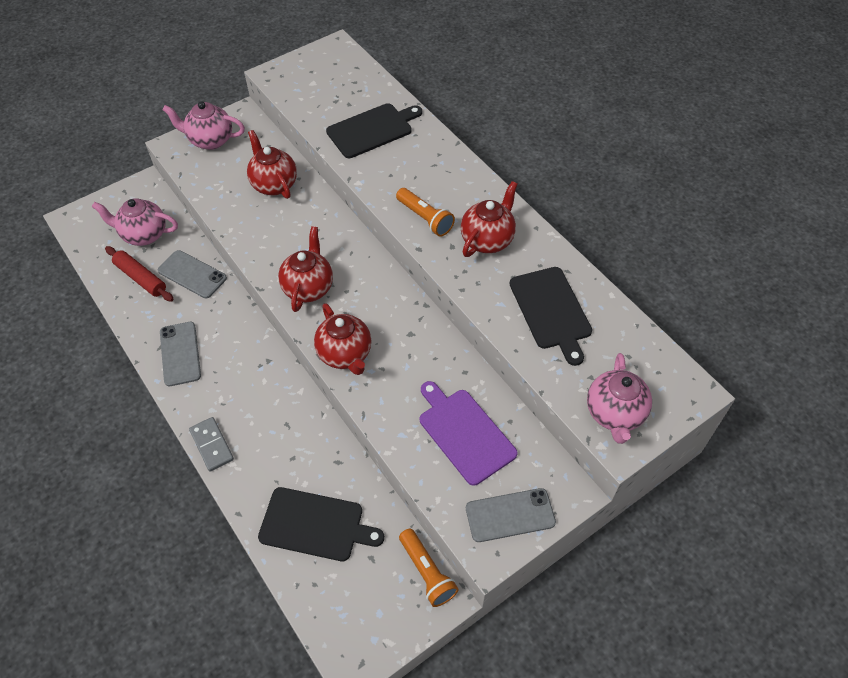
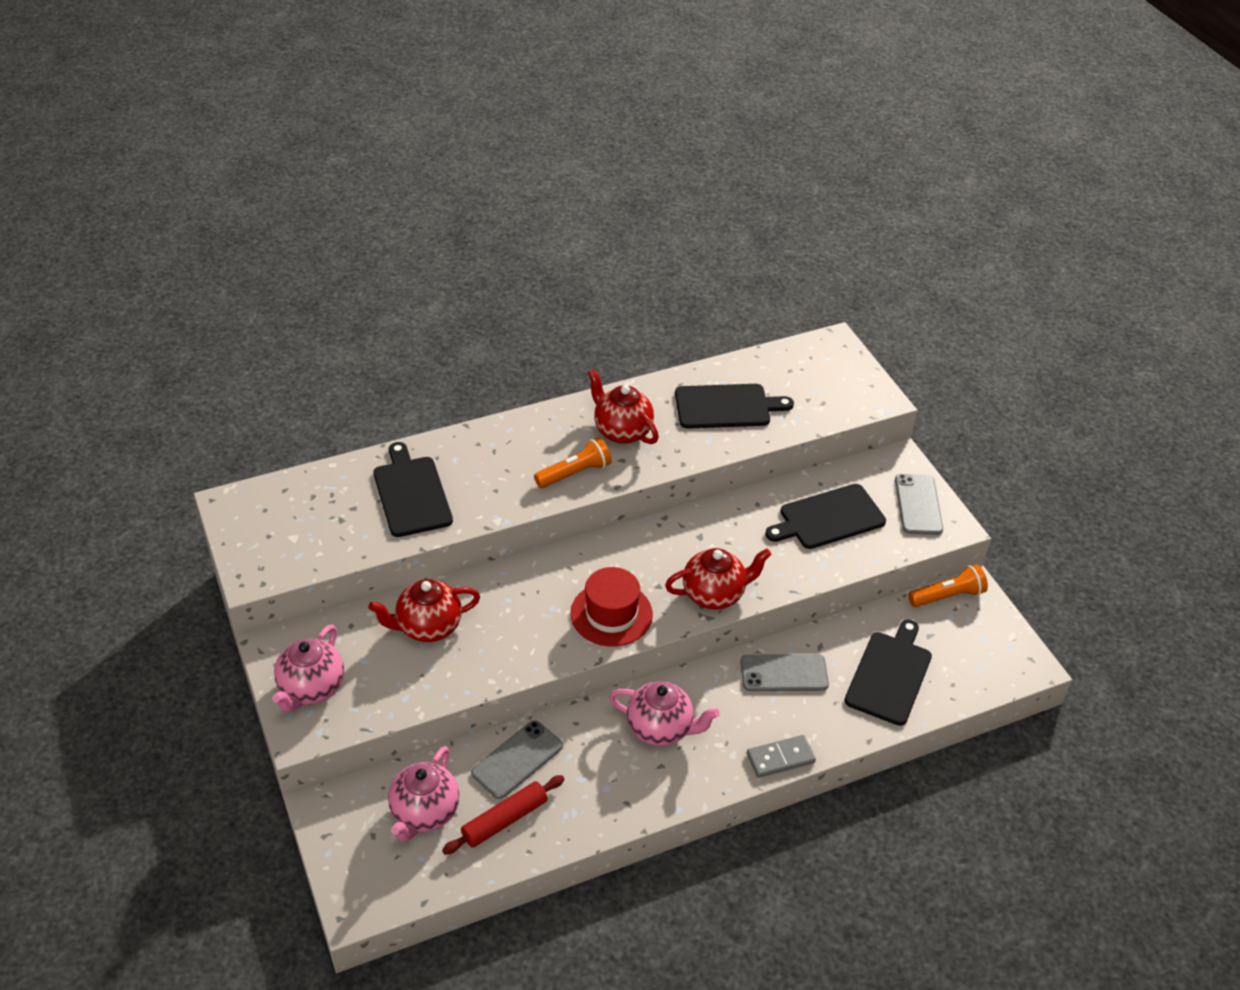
camera: 80 degrees left, 10 degrees down
grey phone [160,322,201,386] -> grey phone moved to [740,654,829,691]
red teapot [278,226,333,312] -> red hat [570,567,653,647]
purple cutting board [420,381,518,486] -> black cutting board [765,484,886,549]
pink teapot [587,353,652,444] -> pink teapot moved to [609,681,720,746]

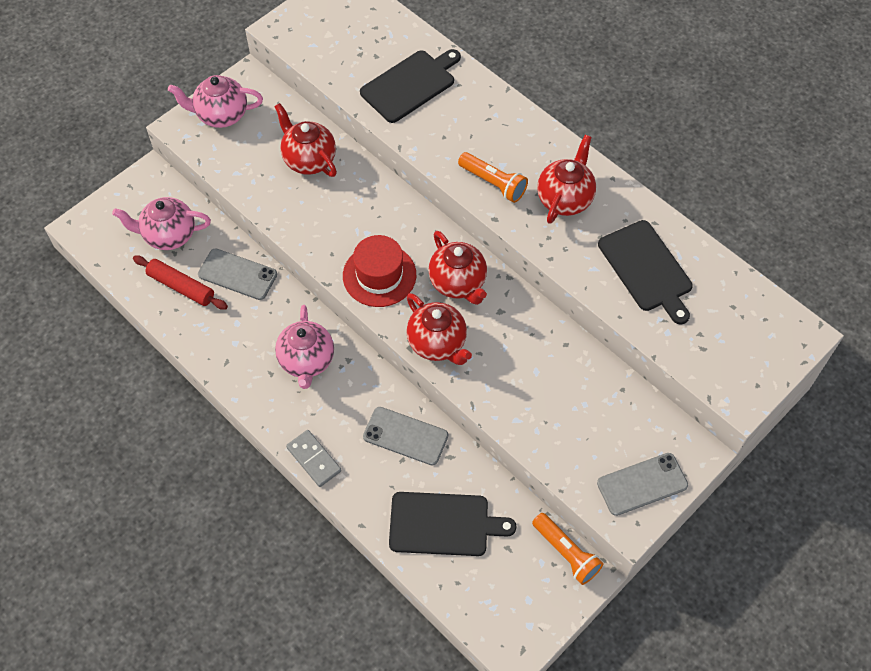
camera: 70 degrees right, 15 degrees up
grey phone [740,654,829,691] -> grey phone turned 45 degrees counterclockwise [363,407,448,465]
black cutting board [765,484,886,549] -> none
none -> red teapot [428,231,487,305]

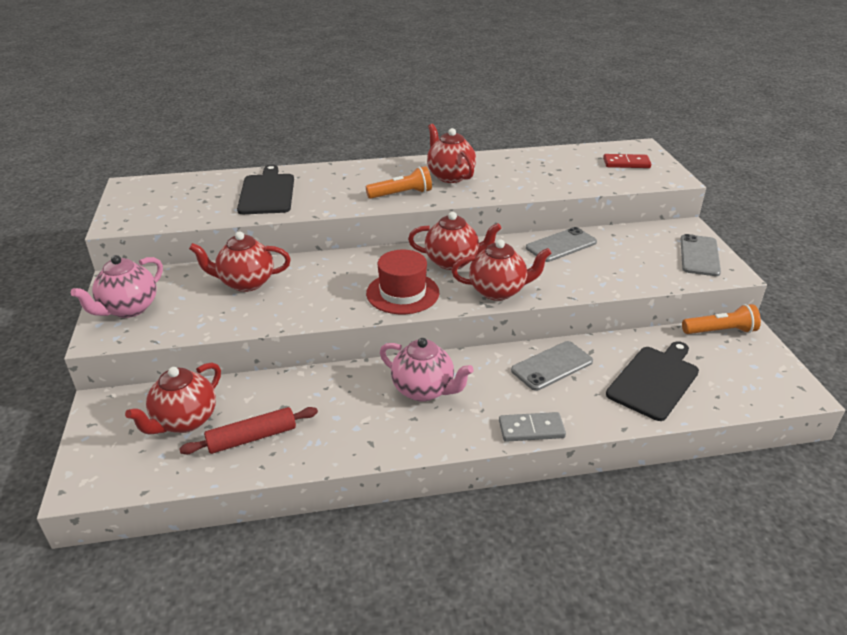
camera: 55 degrees left, 25 degrees down
pink teapot [112,197,211,250] -> red teapot [125,362,221,435]
grey phone [198,248,277,300] -> grey phone moved to [526,227,597,262]
black cutting board [598,220,693,324] -> none
none -> red domino [603,154,651,168]

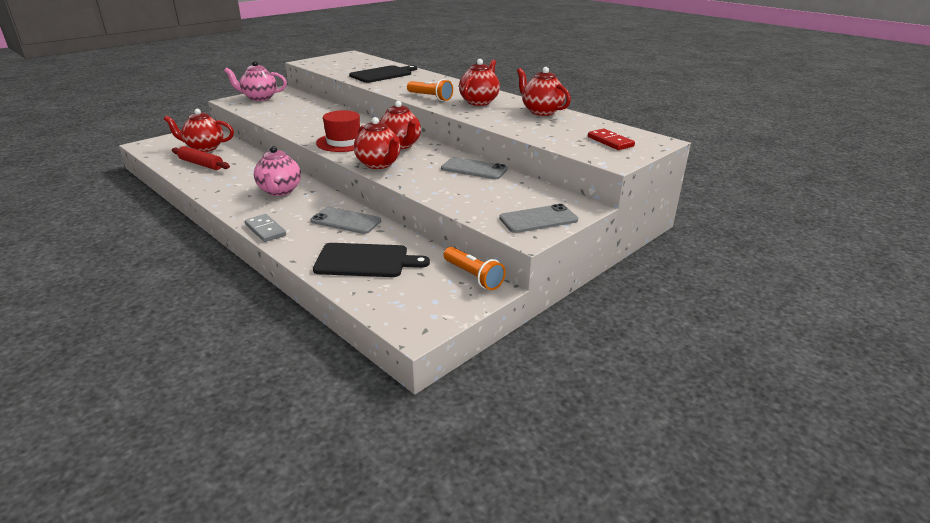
camera: 55 degrees right, 5 degrees down
red teapot [189,231,291,292] -> red teapot moved to [517,67,571,116]

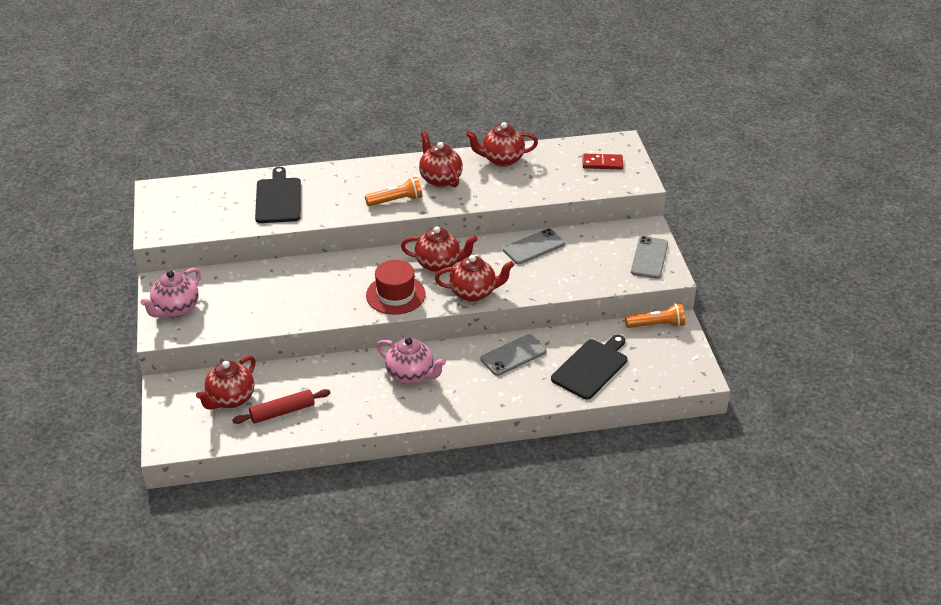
camera: 55 degrees left, 10 degrees up
grey domino [245,214,286,242] -> none

